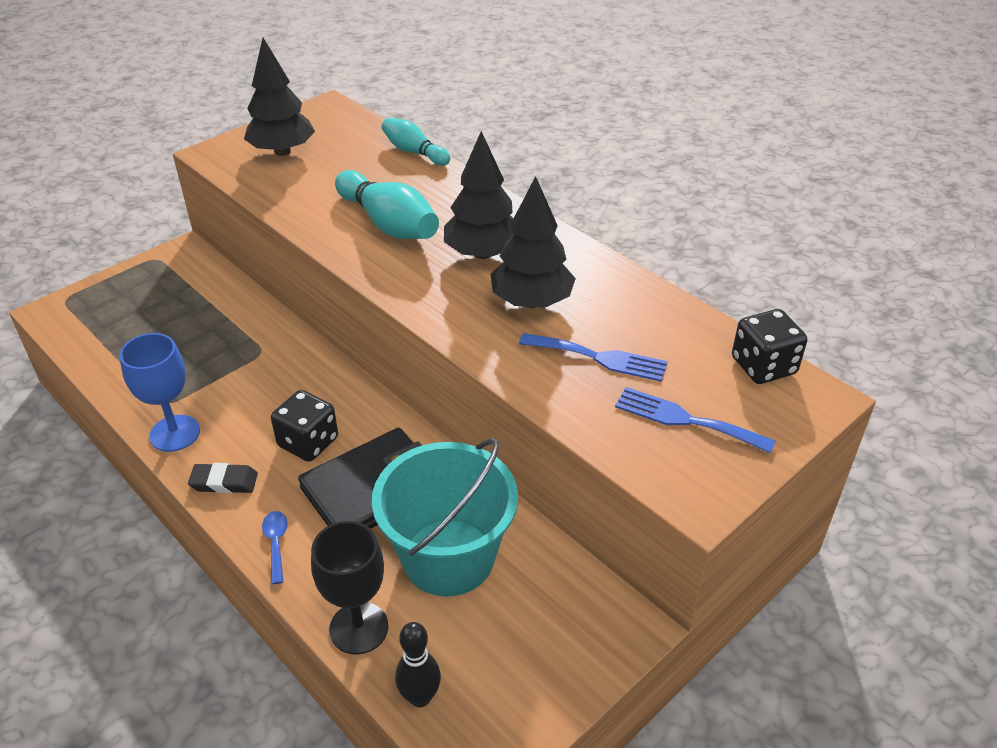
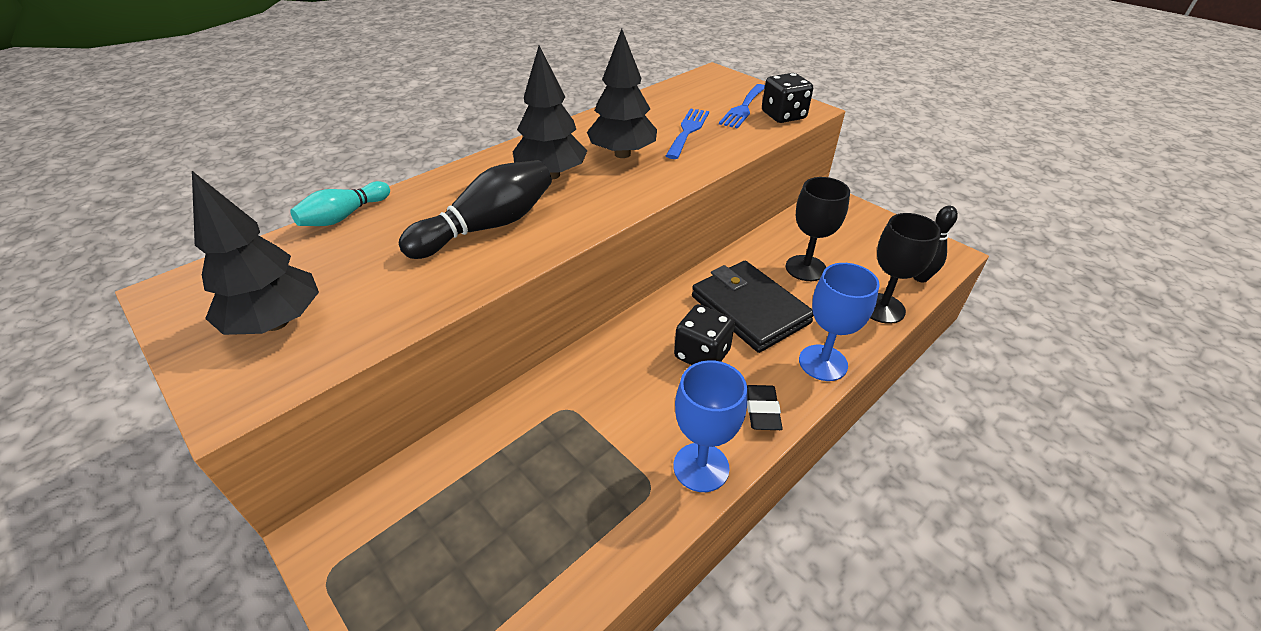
camera: 90 degrees left, 0 degrees up
blue spoon [262,511,288,584] -> blue goblet [799,263,880,381]
turquoise bowling pin [335,170,439,239] -> black bowling pin [399,160,552,259]
turquoise bucket [372,438,518,597] -> black goblet [786,177,850,281]
black dice [732,309,807,384] -> black dice moved to [762,73,813,123]

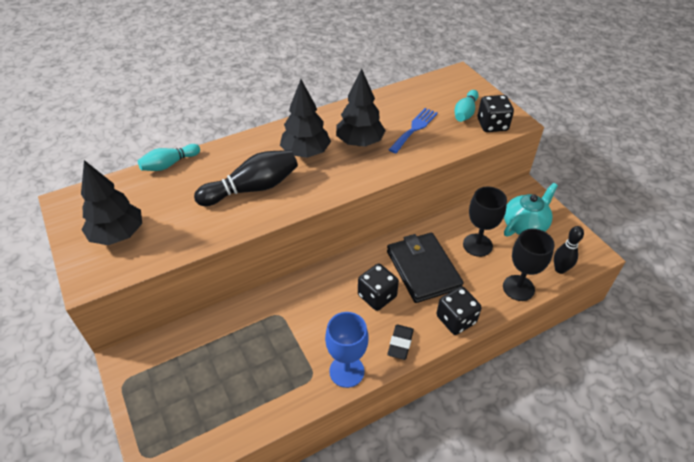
camera: 15 degrees right, 5 degrees up
blue fork [719,84,765,129] -> turquoise bowling pin [454,90,479,122]
blue goblet [799,263,880,381] -> black dice [437,287,482,335]
none -> turquoise teapot [504,183,558,236]

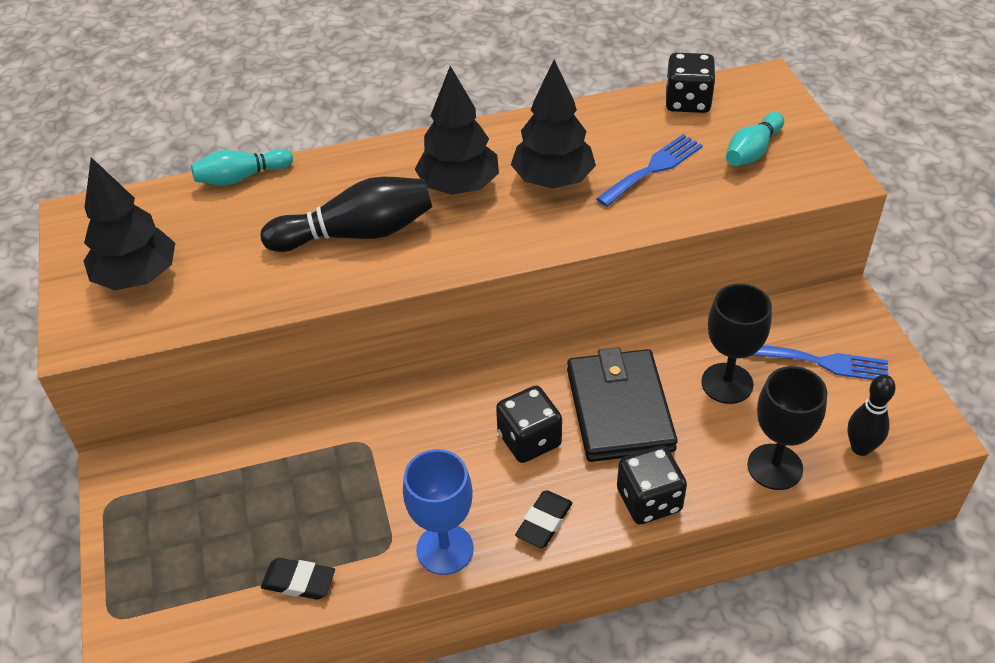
camera: 15 degrees right, 0 degrees up
black dice [477,95,514,132] -> black dice moved to [666,53,716,113]
turquoise teapot [504,183,558,236] -> blue fork [751,345,888,380]
none -> black eraser [261,558,335,600]

